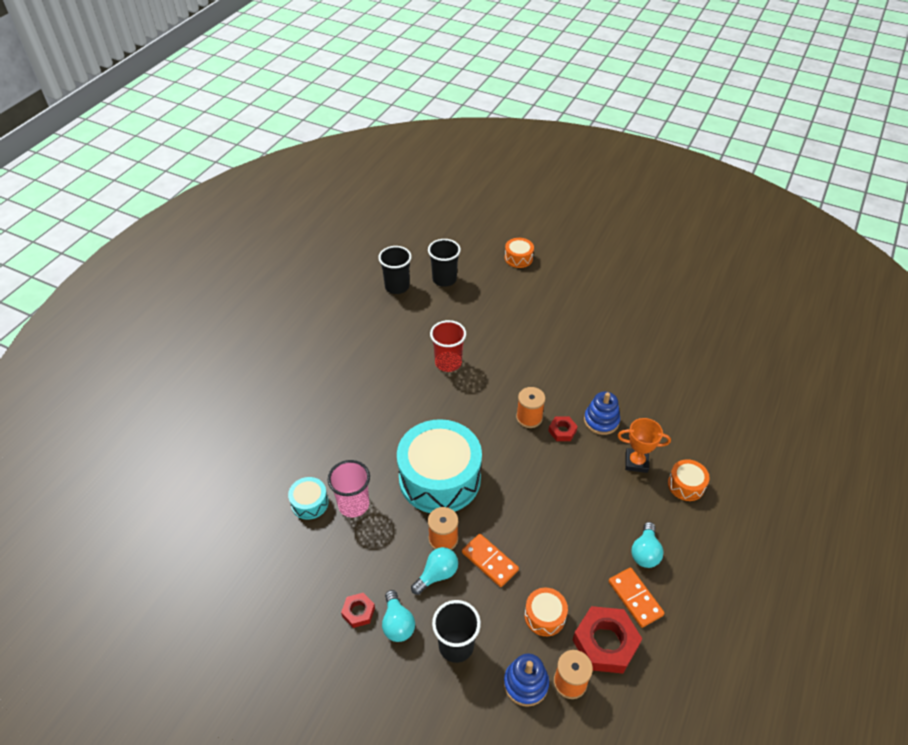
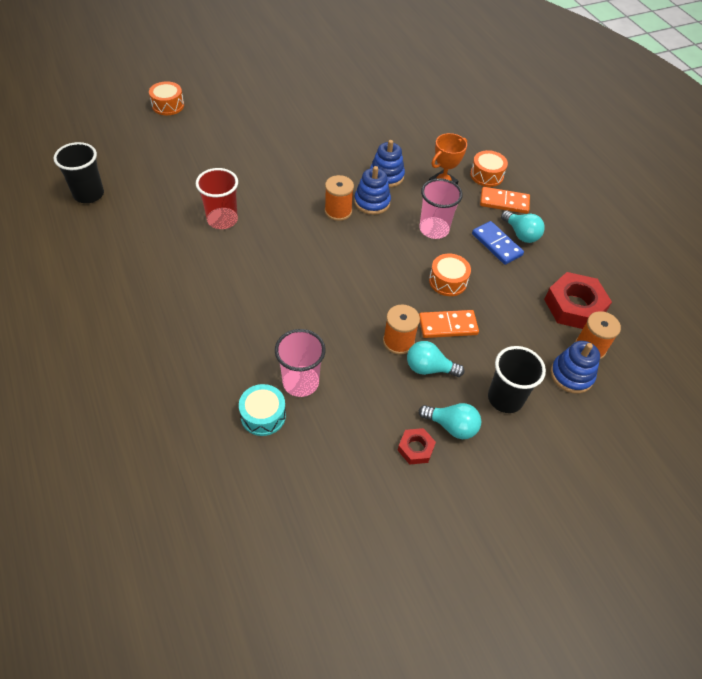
camera: 55 degrees left, 5 degrees up
turquoise drum [397,419,482,513] -> none
turquoise light bulb [411,547,458,595] -> turquoise light bulb turned 75 degrees counterclockwise [407,341,465,377]
black cup [428,239,461,287] -> none
orange drum [525,588,568,636] -> orange drum moved to [429,253,471,296]
red nut [549,416,578,441] -> blue stacking toy [354,166,391,215]
orange domino [609,567,665,628] -> orange domino moved to [480,187,530,214]
none -> pink cup [419,178,463,239]
none -> blue domino [472,221,524,265]

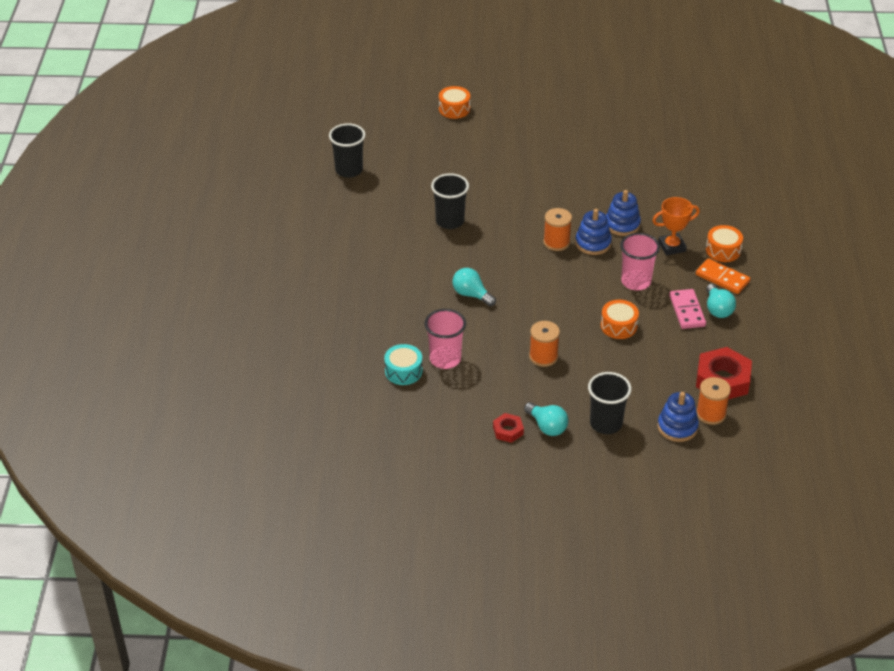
camera: 30 degrees right, 10 degrees down
red cup [196,168,238,229] -> black cup [431,173,469,229]
turquoise light bulb [407,341,465,377] -> turquoise light bulb moved to [453,268,496,306]
orange domino [419,310,479,338] -> none
blue domino [472,221,524,265] -> pink domino [669,289,706,329]

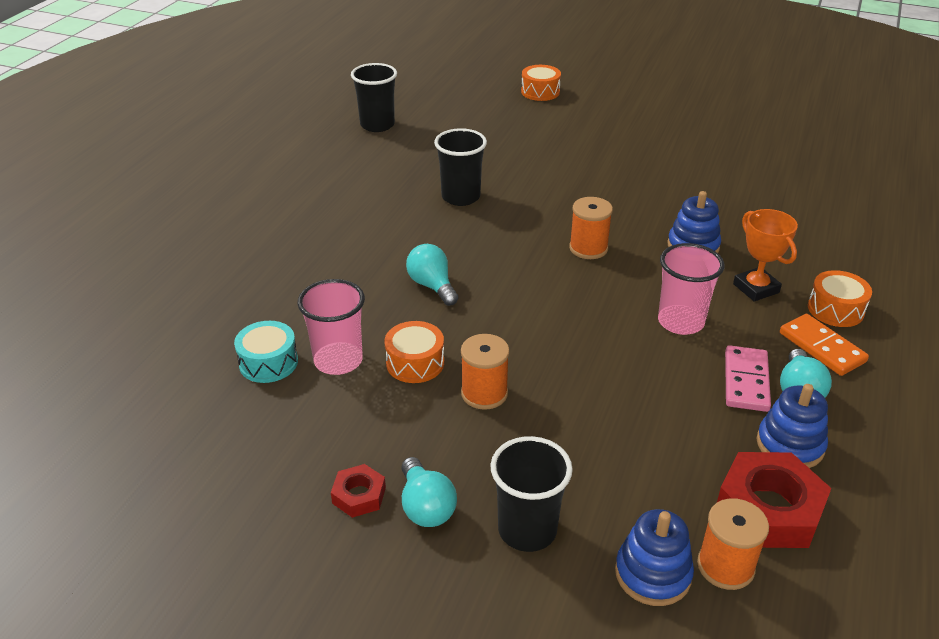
camera: 20 degrees right, 5 degrees down
blue stacking toy [575,209,612,255] -> blue stacking toy moved to [757,384,828,468]
orange drum [601,300,639,339] -> orange drum moved to [384,321,444,383]
orange trophy [652,197,700,256] -> orange trophy turned 60 degrees clockwise [733,209,798,302]

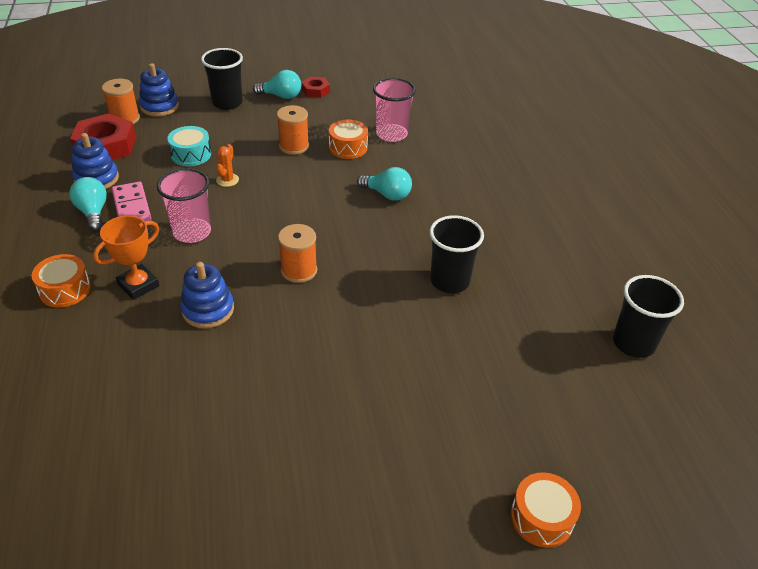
camera: 145 degrees right, 5 degrees up
turquoise drum [234,321,298,383] -> turquoise drum moved to [167,126,211,166]
turquoise light bulb [401,457,457,527] -> turquoise light bulb turned 150 degrees clockwise [253,70,301,99]
orange trophy [733,209,798,302] -> orange trophy turned 75 degrees counterclockwise [93,216,159,300]
orange domino [780,314,869,376] -> none
none -> orange cactus [216,144,239,187]

